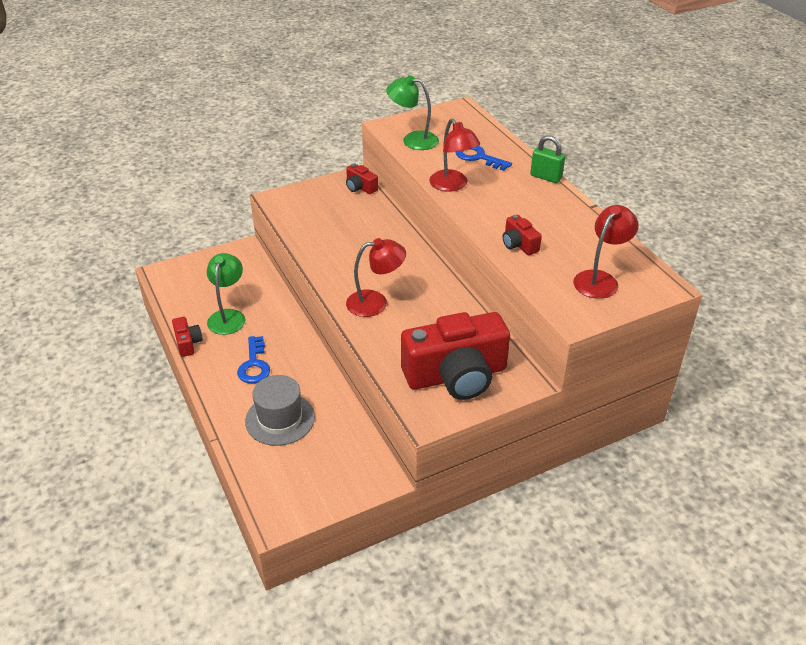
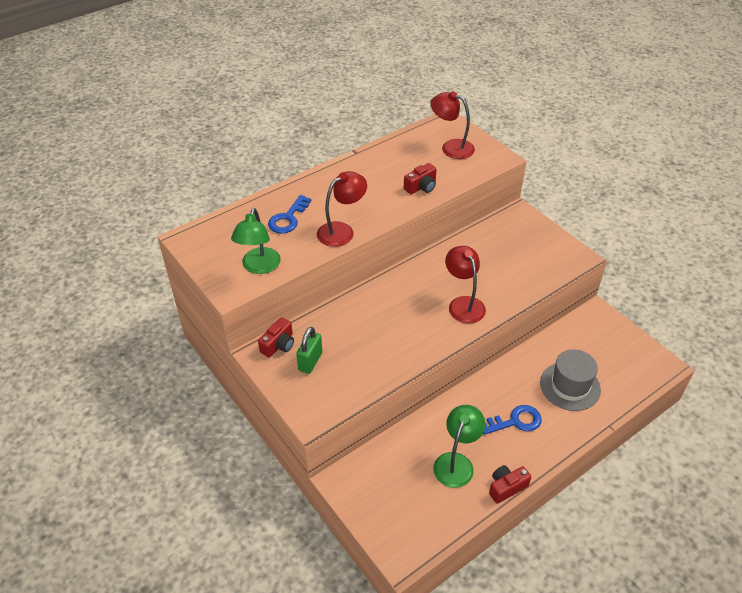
camera: 100 degrees left, 5 degrees up
green lamp [207,253,245,335] -> green lamp turned 120 degrees clockwise [433,405,485,488]
red camera [401,312,510,400] -> none
green padlock [530,135,565,183] -> green padlock moved to [296,327,322,374]

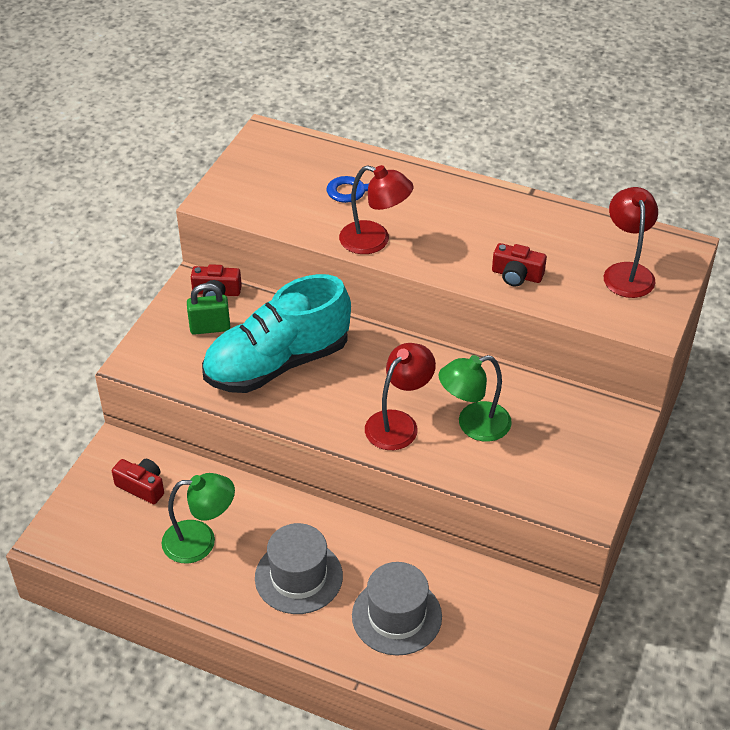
camera: 60 degrees right, 0 degrees up
green lamp [231,208,281,274] -> green lamp moved to [438,355,512,442]
blue key [483,405,542,435] -> grey hat [255,523,343,614]
red camera [489,465,531,504] -> red camera moved to [112,459,164,504]
none -> turquoise shoe [202,274,351,393]

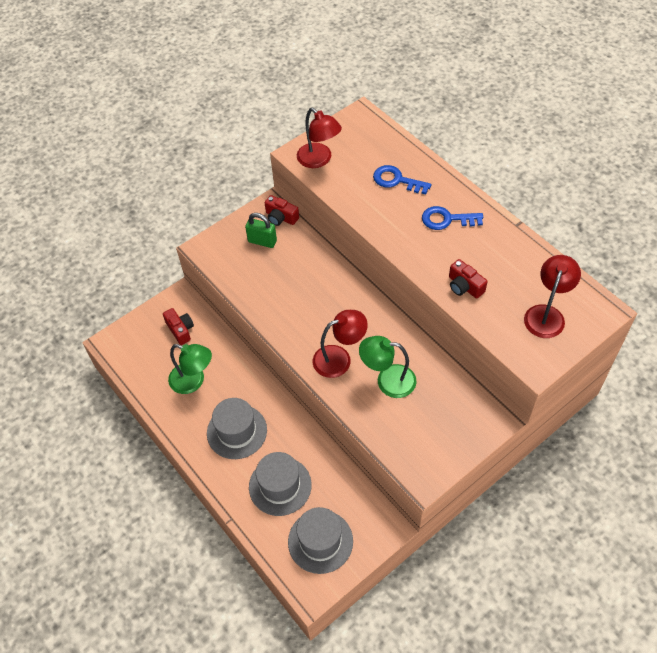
camera: 30 degrees right, 10 degrees up
turquoise shoe [202,274,351,393] -> none
red lamp [339,165,414,254] -> red lamp moved to [297,108,342,168]
none -> grey hat [288,507,353,574]
none -> blue key [422,206,483,230]

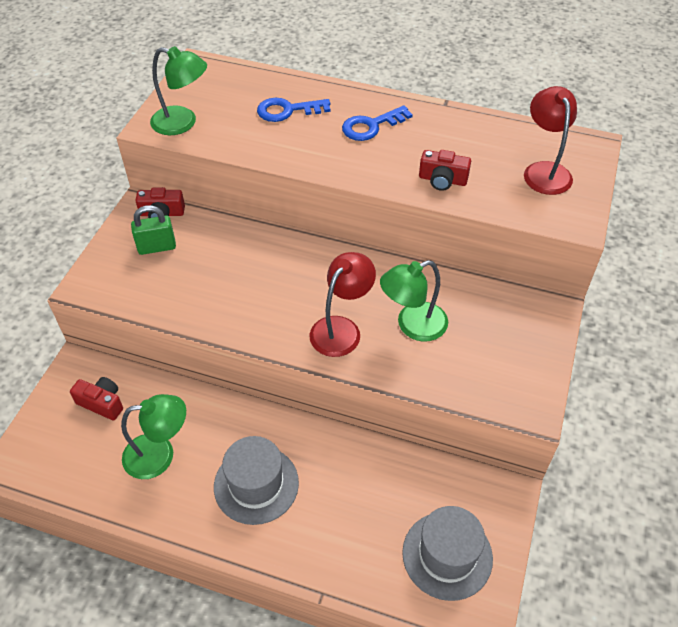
camera: 35 degrees left, 5 degrees down
grey hat [249,452,312,516] -> none
red lamp [297,108,342,168] -> green lamp [150,46,207,135]

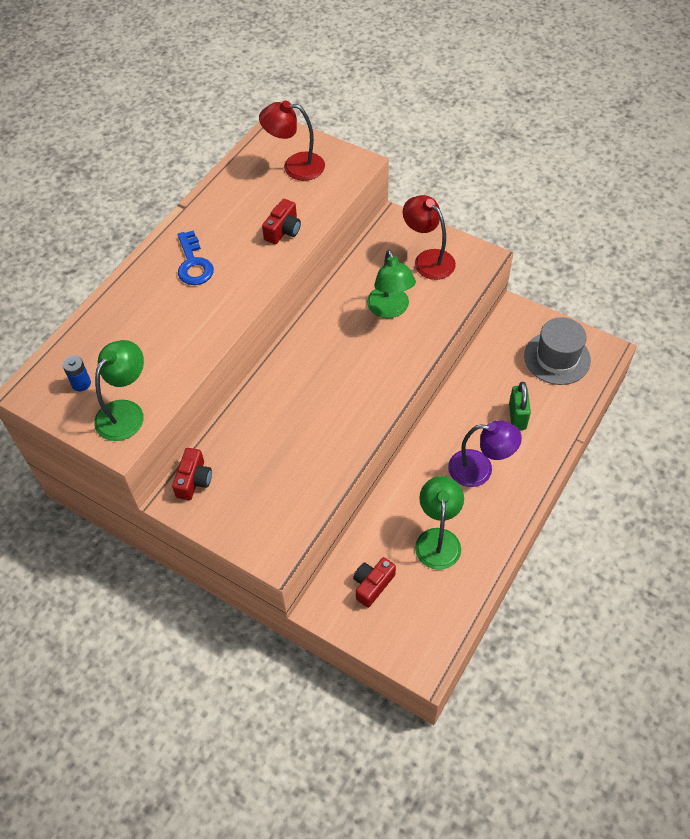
camera: 75 degrees left, 5 degrees up
green padlock [131,205,176,255] -> green padlock moved to [509,382,531,430]
grey hat [214,436,299,525] -> purple lamp [448,420,522,487]
blue key [257,98,330,122] -> none
red lamp [309,252,376,357] -> red lamp moved to [403,195,456,280]
none -> blue battery [62,355,91,391]

